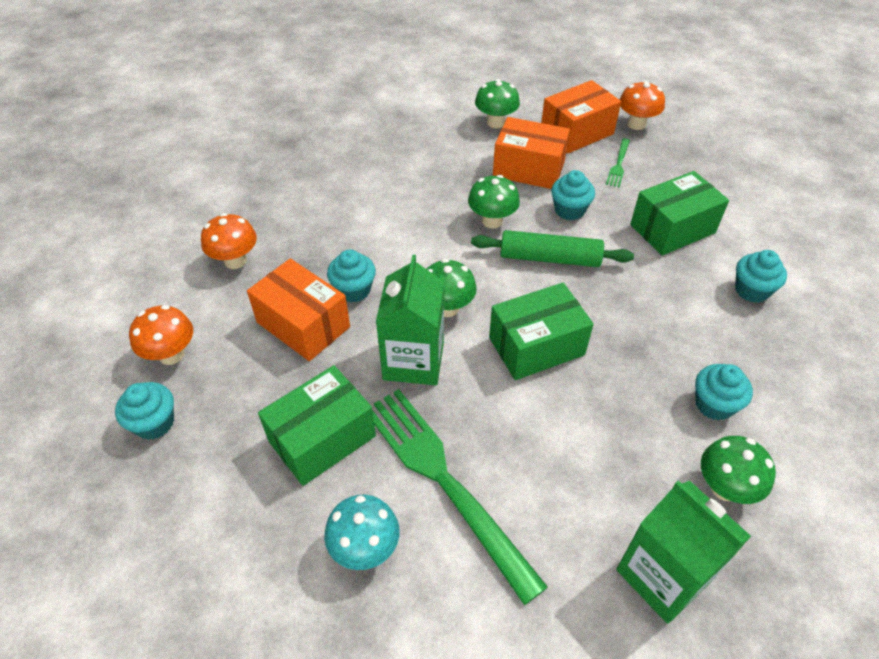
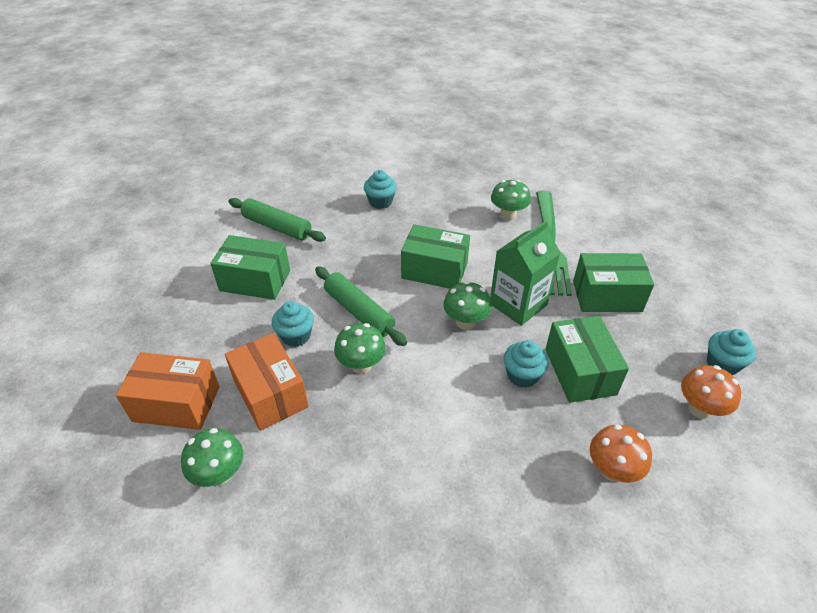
camera: 140 degrees left, 5 degrees down
orange box [247,258,350,361] -> green box [545,316,629,403]
turquoise mushroom [324,495,400,570] -> none
green fork [606,138,630,187] -> none
green carton [616,480,751,624] -> none
orange mushroom [620,81,665,130] -> none
green mushroom [701,436,776,504] -> green mushroom moved to [491,180,531,221]
turquoise cupcake [735,250,787,303] -> green rolling pin [228,198,326,242]

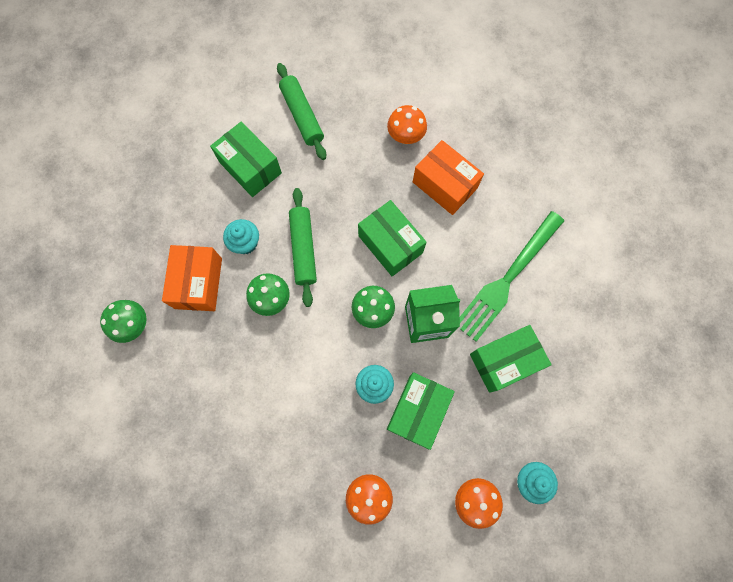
camera: 35 degrees right, 30 degrees up
orange box [116,352,220,430] -> orange box moved to [413,140,484,215]
turquoise cupcake [364,170,397,209] -> orange mushroom [387,105,427,144]
green mushroom [491,180,531,221] -> none
green box [573,253,654,312] -> green box turned 60 degrees counterclockwise [470,325,552,393]

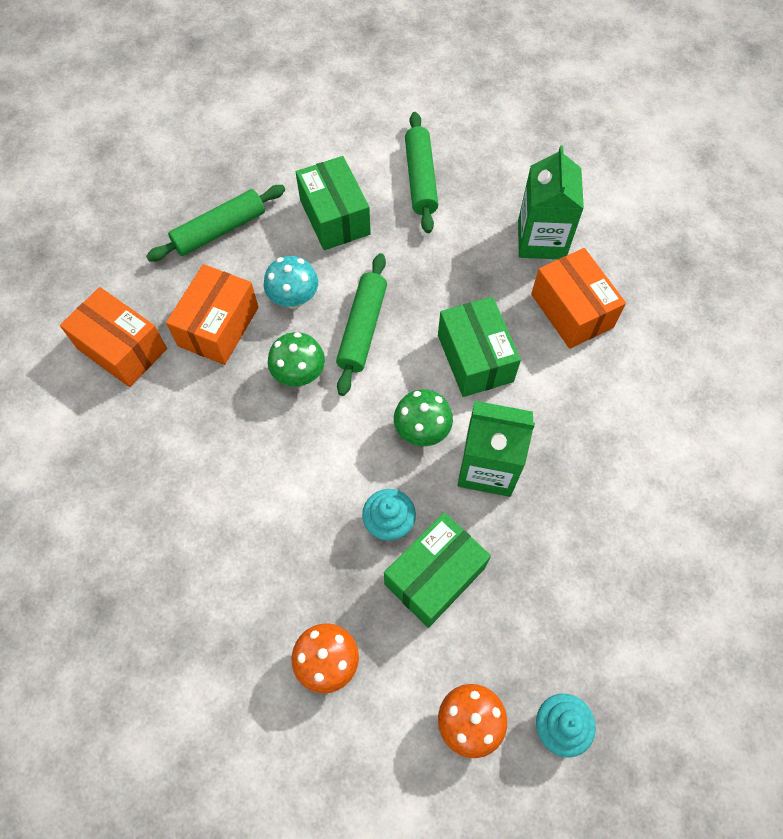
camera: 20 degrees right, 10 degrees down
green mushroom [100,300,147,343] -> orange box [60,287,167,387]
turquoise cupcake [223,219,259,254] -> turquoise mushroom [264,256,318,309]
orange mushroom [387,105,427,144] -> green carton [518,145,584,259]
green fork [460,211,564,342] -> none
green box [470,325,552,393] -> none
none -> green rolling pin [146,185,285,262]

